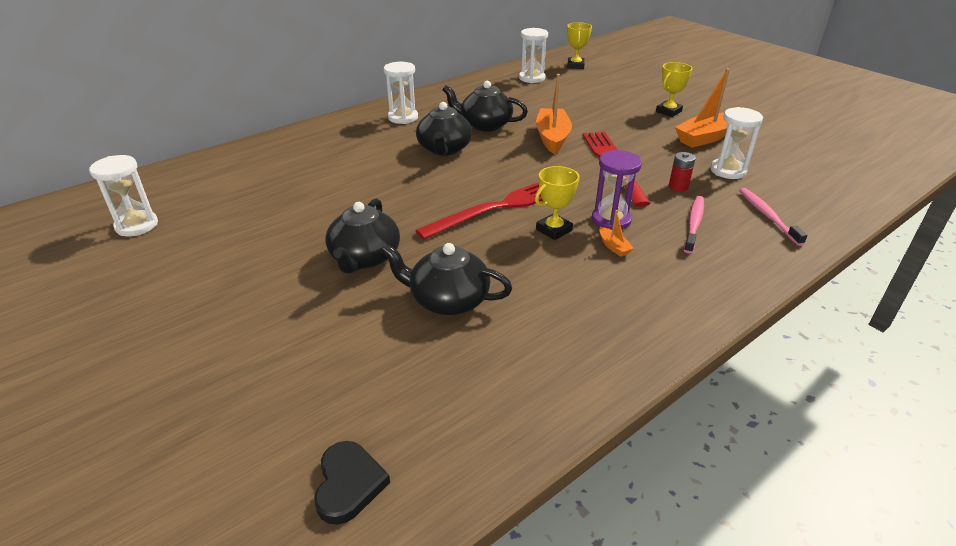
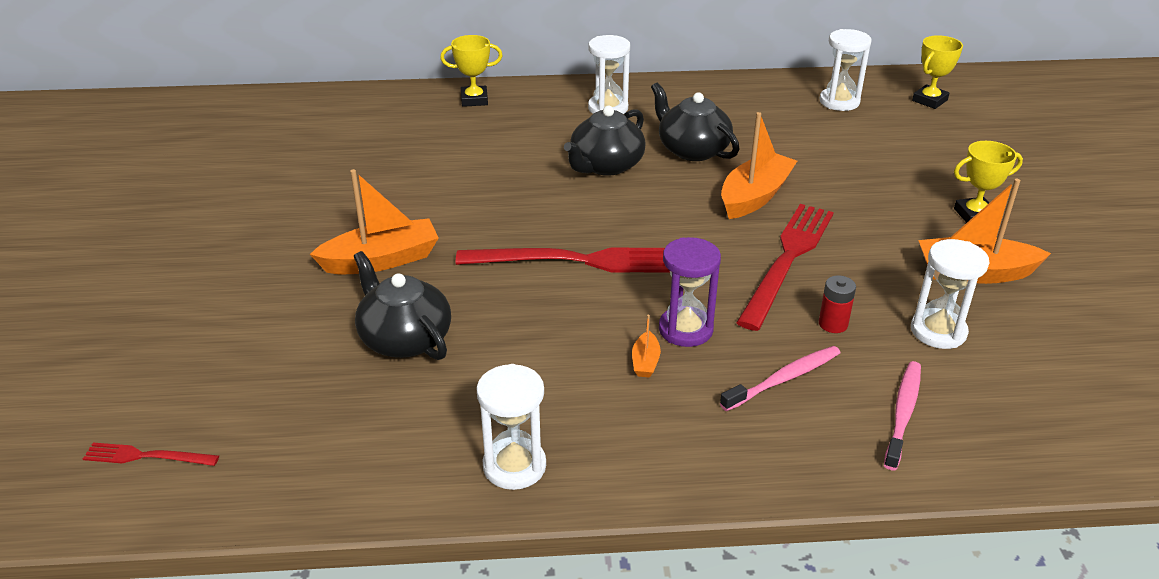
camera: 35 degrees right, 0 degrees up
white hourglass [89,155,158,236] -> white hourglass moved to [476,364,546,490]
black heart [314,441,390,525] -> red fork [83,443,219,466]
black teapot [325,198,400,274] -> orange boat [310,169,439,274]
yellow trophy [535,166,580,240] -> yellow trophy moved to [440,35,503,107]

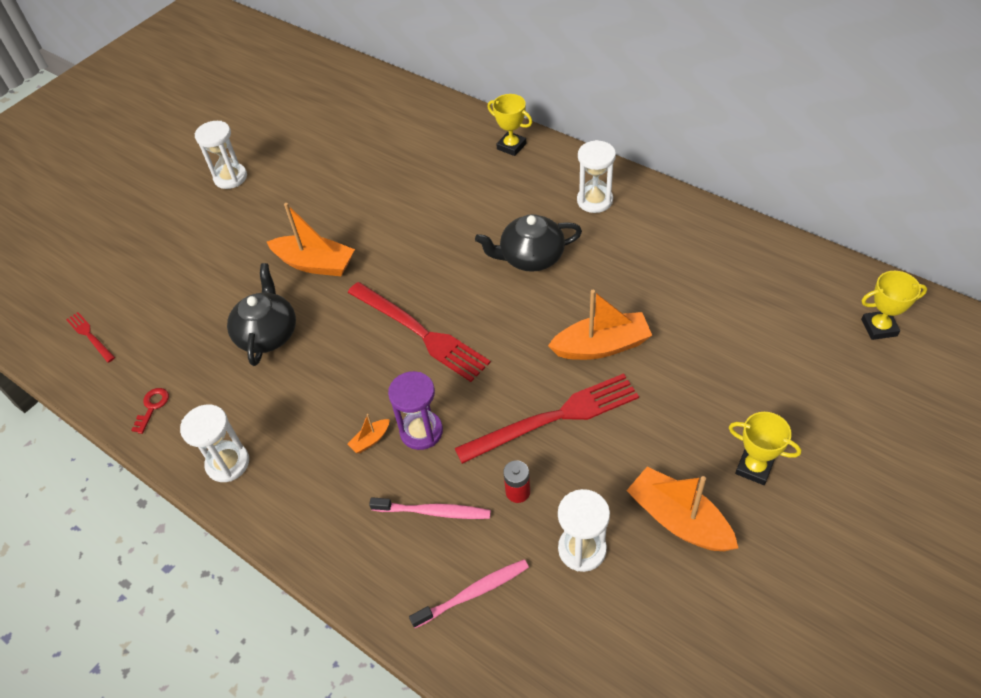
camera: 45 degrees right, 15 degrees up
black teapot [651,82,740,161] -> none
white hourglass [819,29,872,111] -> white hourglass moved to [195,121,247,189]
none -> red key [131,388,169,434]

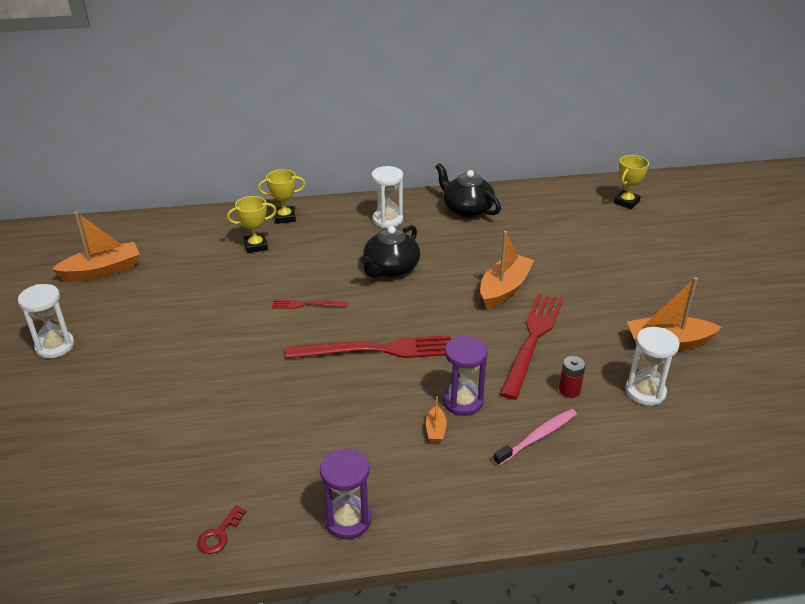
camera: 50 degrees left, 15 degrees down
red fork [66,312,115,363] -> red fork moved to [272,300,348,309]
red key [131,388,169,434] -> red key turned 120 degrees counterclockwise [197,505,247,554]
white hourglass [180,405,249,482] -> purple hourglass [320,448,371,539]
black teapot [227,263,296,366] -> black teapot moved to [436,163,501,218]
orange boat [267,203,355,276] -> orange boat moved to [52,211,140,282]
pink toothbrush [409,559,529,628] -> none
yellow trophy [729,412,801,485] -> yellow trophy moved to [227,196,277,253]

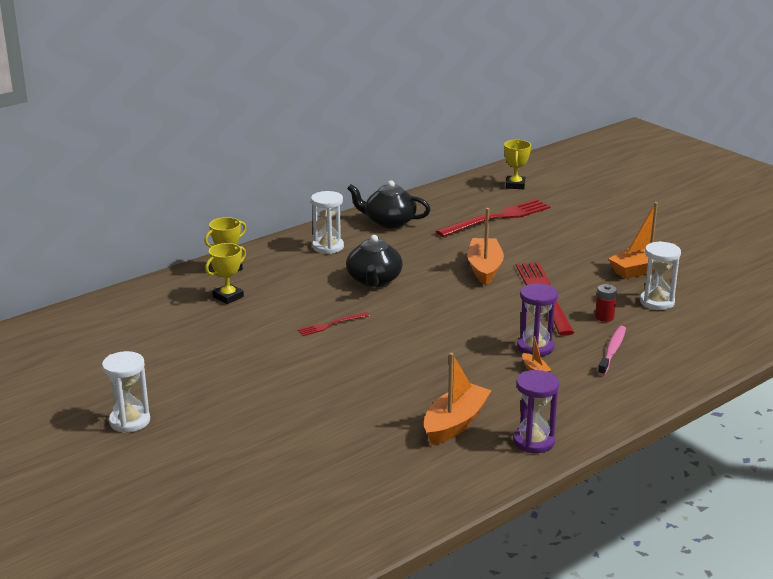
camera: 30 degrees left, 10 degrees down
orange boat [52,211,140,282] -> orange boat moved to [424,353,492,445]
red key [197,505,247,554] -> none
red fork [286,335,451,359] -> red fork moved to [436,199,551,237]

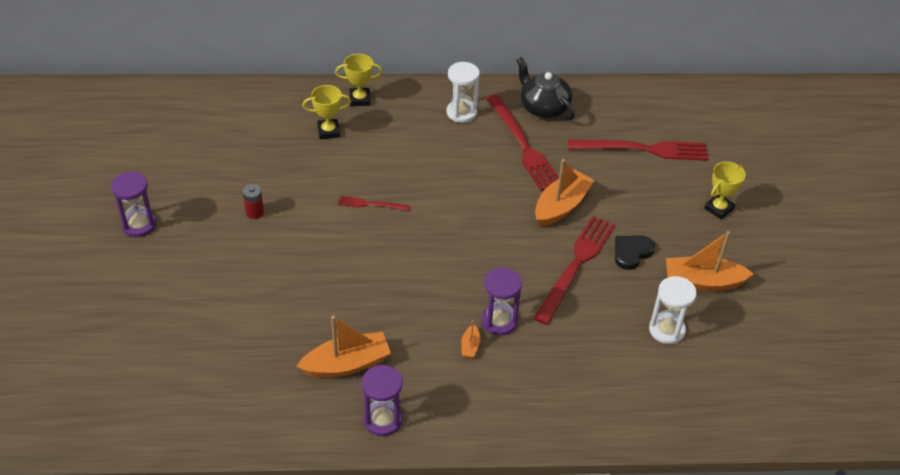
camera: 35 degrees right, 20 degrees up
white hourglass [102,351,150,433] -> purple hourglass [111,172,157,237]
black teapot [346,235,403,287] -> none
yellow trophy [504,140,531,189] -> yellow trophy moved to [704,162,746,220]
red battery [595,284,617,322] -> red battery moved to [243,184,264,219]
pink toothbrush [598,326,626,376] -> none
none -> red fork [486,95,559,191]
none -> black heart [615,236,655,270]

